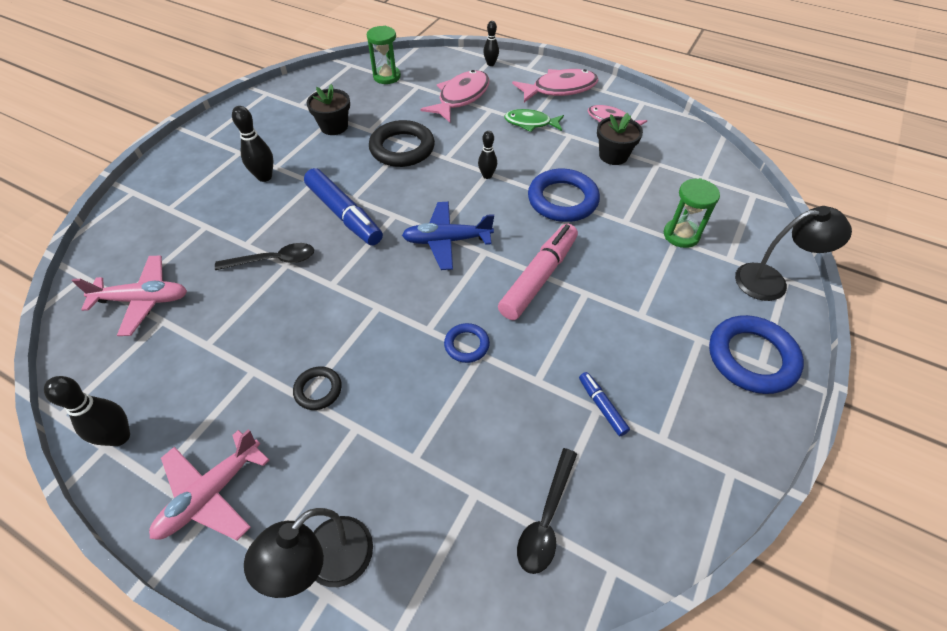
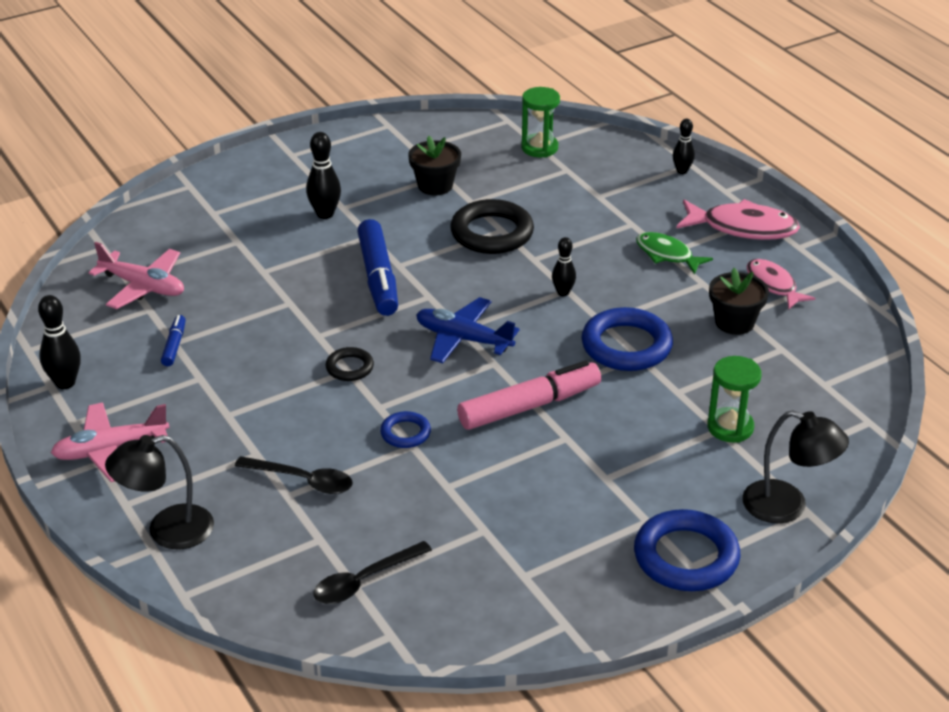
camera: 30 degrees right, 15 degrees down
black spoon [215,243,314,270] -> black spoon moved to [235,456,353,494]
black ring [293,367,342,410] -> black ring moved to [326,347,374,381]
pink fish [420,70,490,122] -> none
blue marker [579,372,630,436] -> blue marker moved to [161,315,186,366]

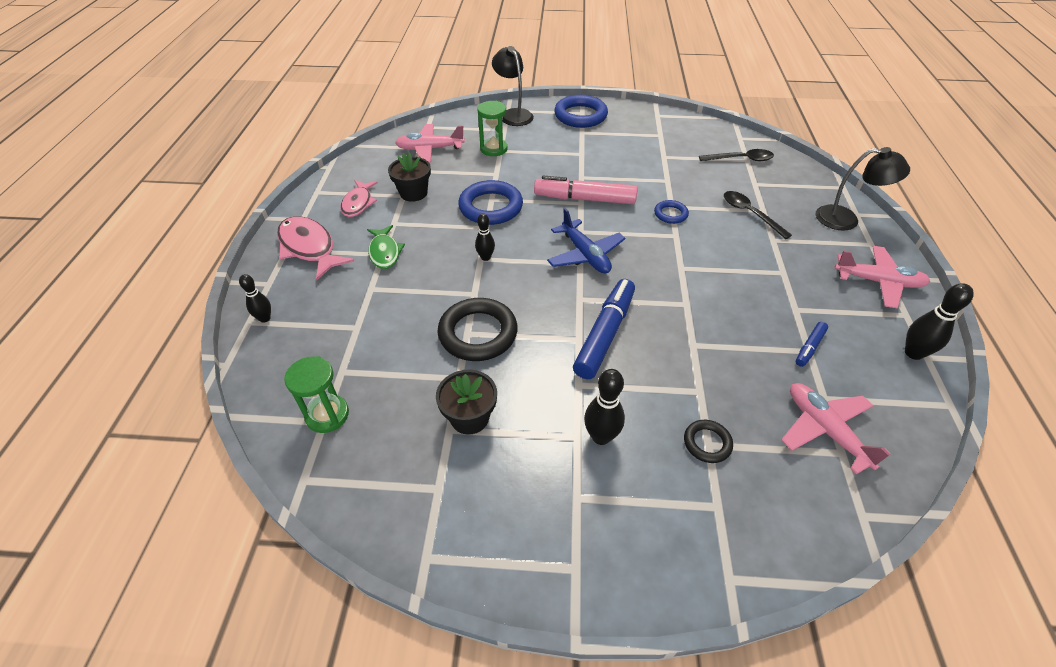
camera: 145 degrees left, 10 degrees up
black ring [326,347,374,381] -> black ring moved to [684,420,733,463]
none -> pink plane [395,124,465,163]

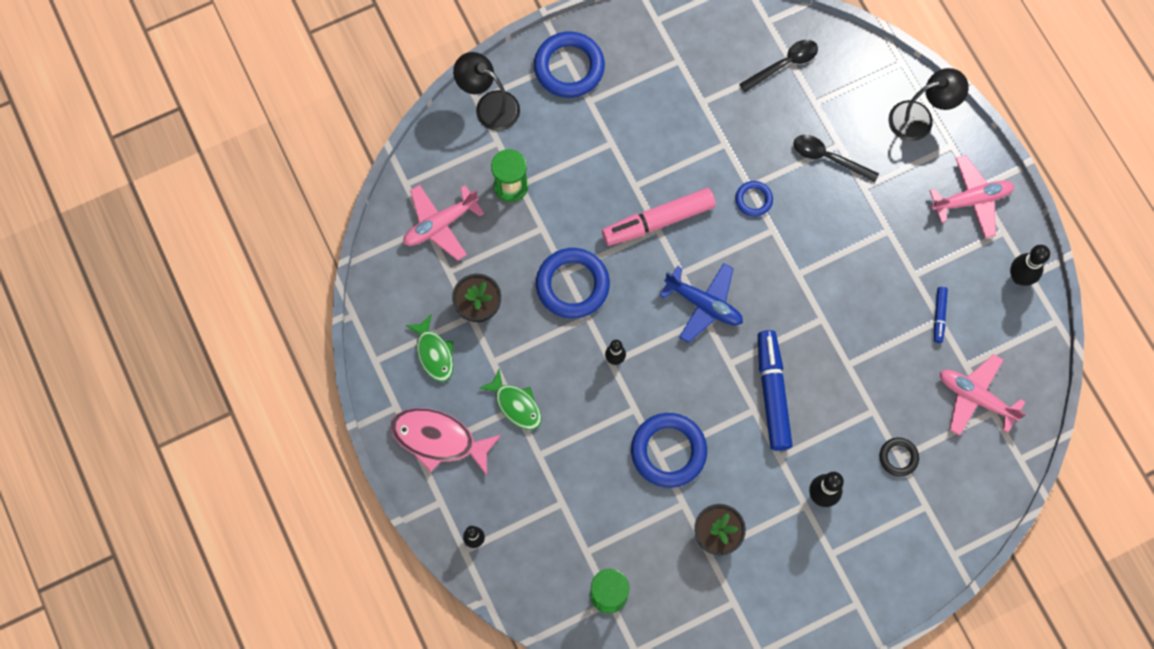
camera: 30 degrees left, 25 degrees up
pink fish [340,180,378,217] -> green fish [405,314,454,382]
black ring [438,298,518,361] -> blue ring [631,413,707,488]

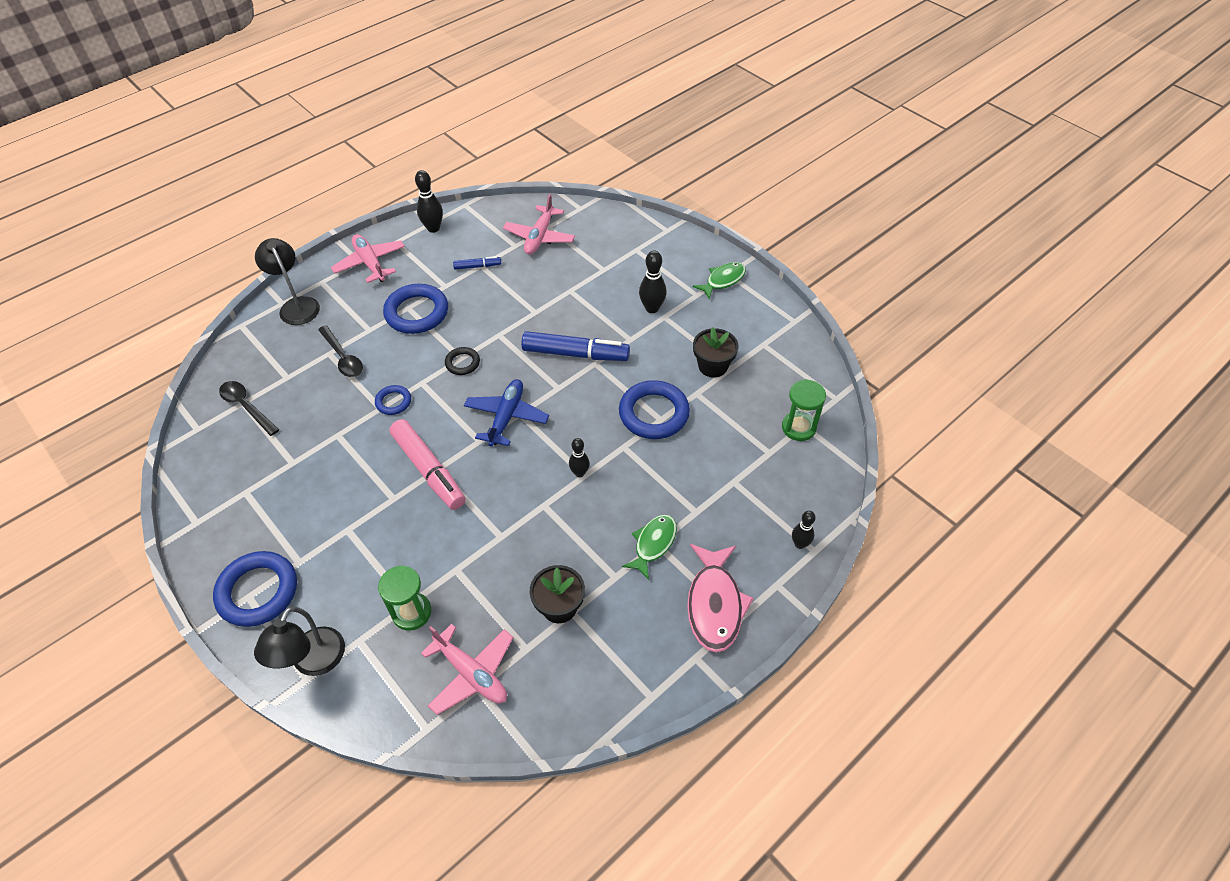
camera: 105 degrees left, 20 degrees down
green fish [405,314,454,382] -> green fish moved to [693,262,746,299]
blue ring [536,248,610,319] -> blue ring moved to [383,284,448,334]
blue marker [758,330,793,451] -> blue marker turned 150 degrees counterclockwise [521,331,630,361]
black spoon [793,135,879,183] -> black spoon turned 45 degrees counterclockwise [318,325,363,377]
black ring [880,438,919,477] -> black ring moved to [445,347,480,375]

